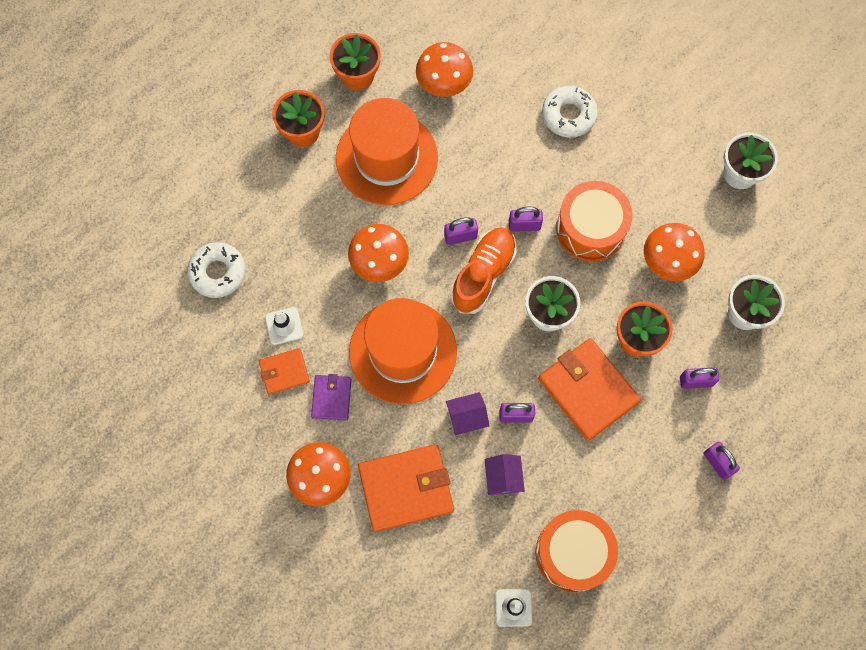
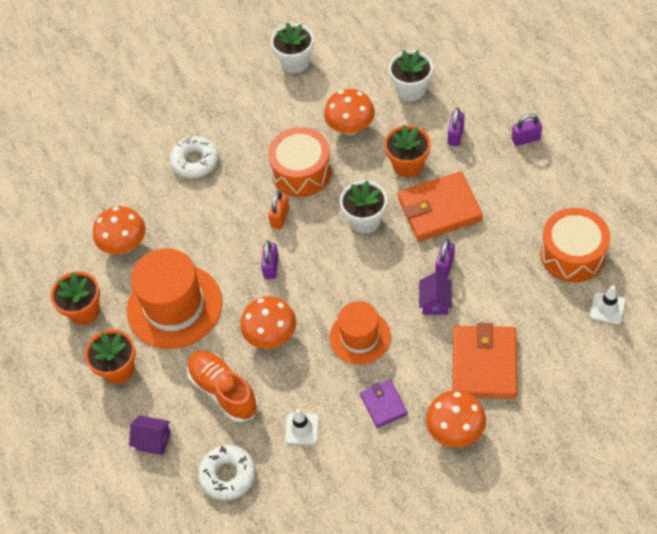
camera: 65 degrees left, 15 degrees down
orange wallet [259,348,310,395] -> none
purple wallet [311,374,352,420] -> purple wallet turned 45 degrees clockwise [360,379,408,428]
orange hat [349,298,457,404] -> orange hat [330,301,391,365], size x0.62
orange shoe [451,227,517,314] -> orange shoe moved to [187,351,259,423]
purple house [484,454,525,495] -> purple house moved to [129,415,171,455]
purple padlock [509,207,543,231] -> orange padlock [268,191,289,229]

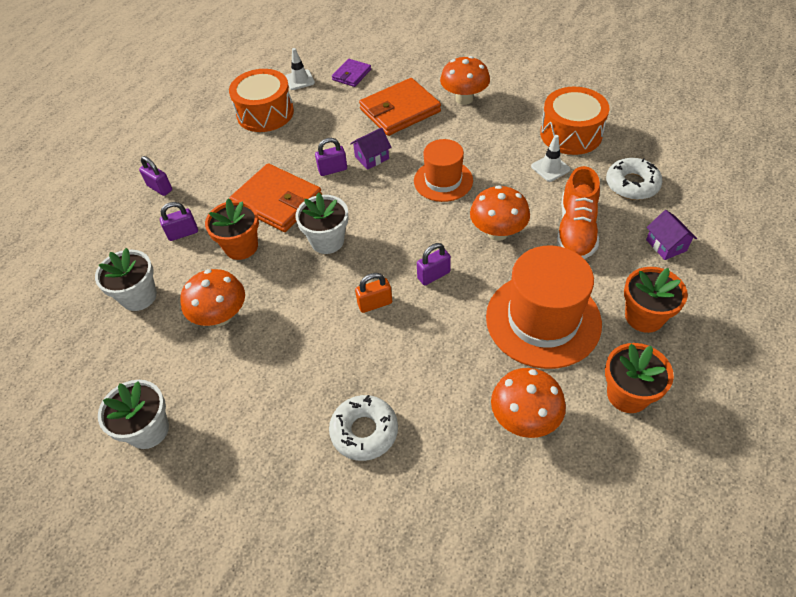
camera: 130 degrees left, 5 degrees down
orange drum [268,127,332,197] -> orange drum moved to [540,87,609,155]
purple wallet [360,379,408,428] -> purple wallet moved to [332,59,371,87]

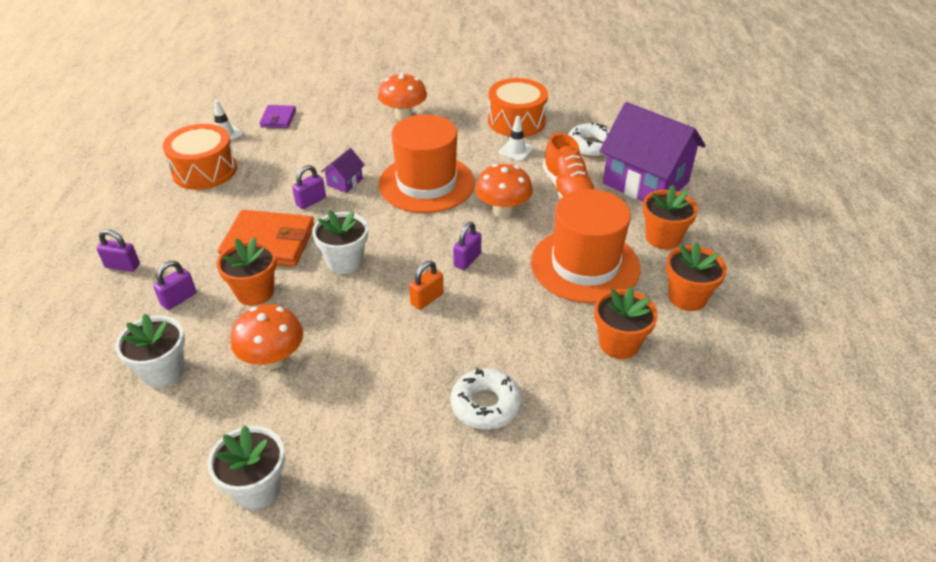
camera: 30 degrees left, 10 degrees down
orange wallet [359,78,441,136] -> none
orange hat [414,139,473,202] -> orange hat [379,114,475,213], size x1.61
orange mushroom [491,368,566,438] -> orange flower pot [594,286,658,359]
purple house [646,210,697,260] -> purple house [600,102,706,201], size x2.41

